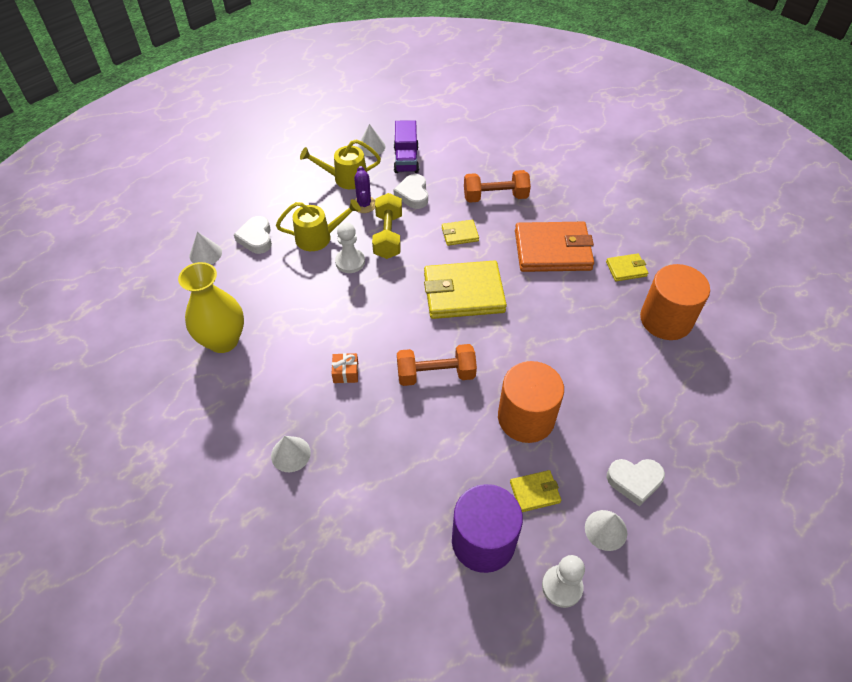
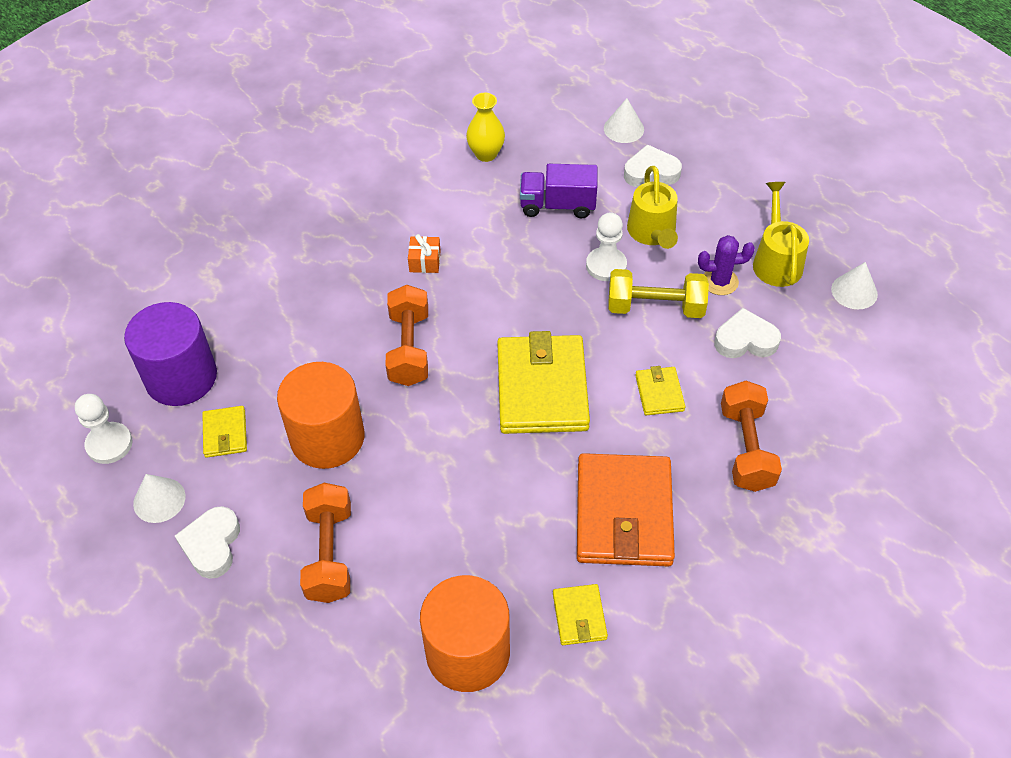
camera: 95 degrees right, 0 degrees up
yellow vase [178,262,244,353] -> yellow vase [466,93,505,162], size x0.60
white cone [271,436,311,472] -> none
purple truck [394,120,419,173] -> purple truck moved to [520,164,598,219]
none -> orange dumbbell [300,483,351,603]

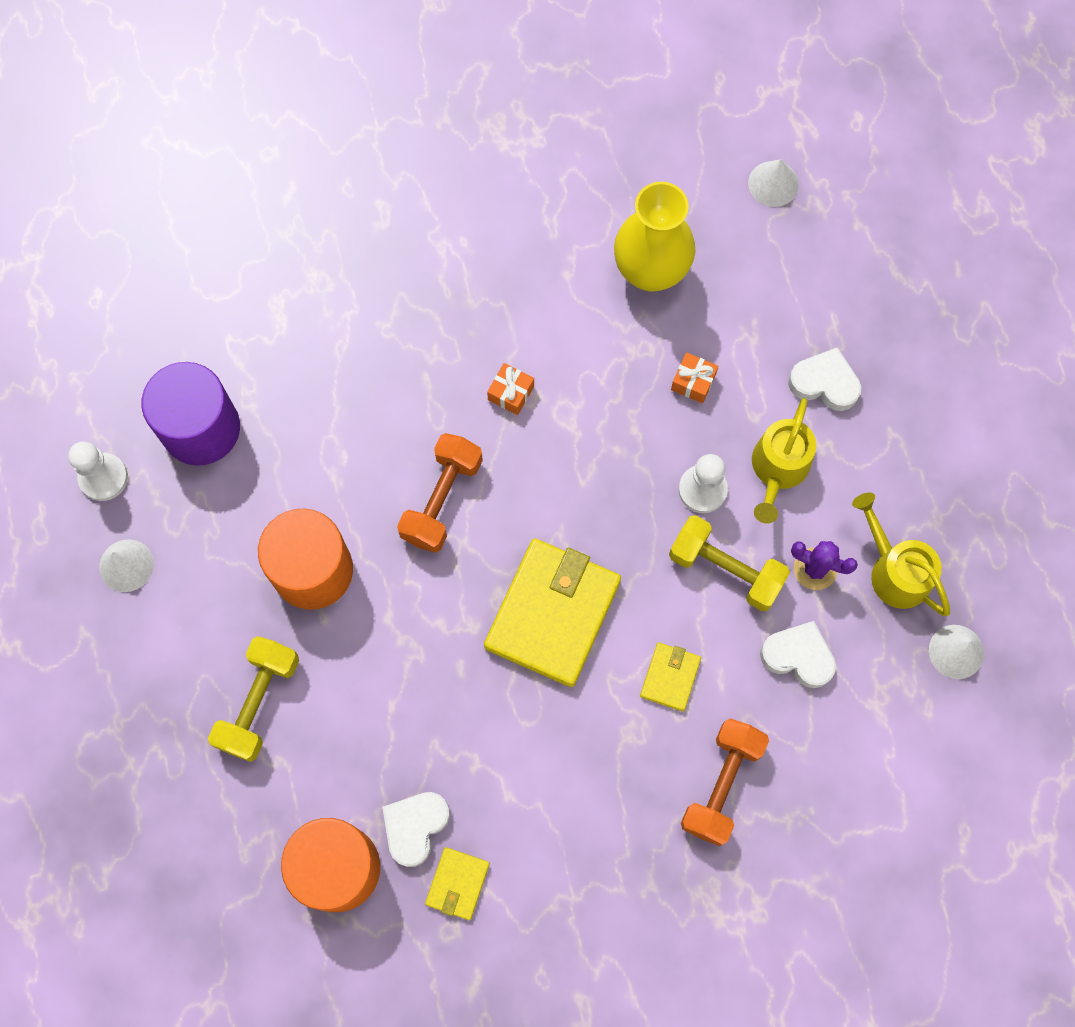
camera: 25 degrees right, 20 degrees up
white heart [175,506,240,579] -> white heart moved to [382,792,450,867]
yellow wallet [202,406,247,458] -> none
orange dumbbell [300,483,351,603] -> yellow dumbbell [208,636,299,762]
yellow vase [466,93,505,162] -> yellow vase [614,182,695,292], size x1.66
purple truck [520,164,598,219] -> orange gift [671,352,718,403]
orange wallet [577,453,675,567] -> none
white cone [604,98,644,143] -> white cone moved to [748,159,799,207]
yellow watering can [753,182,809,287] -> yellow watering can turned 60 degrees counterclockwise [852,493,950,616]

